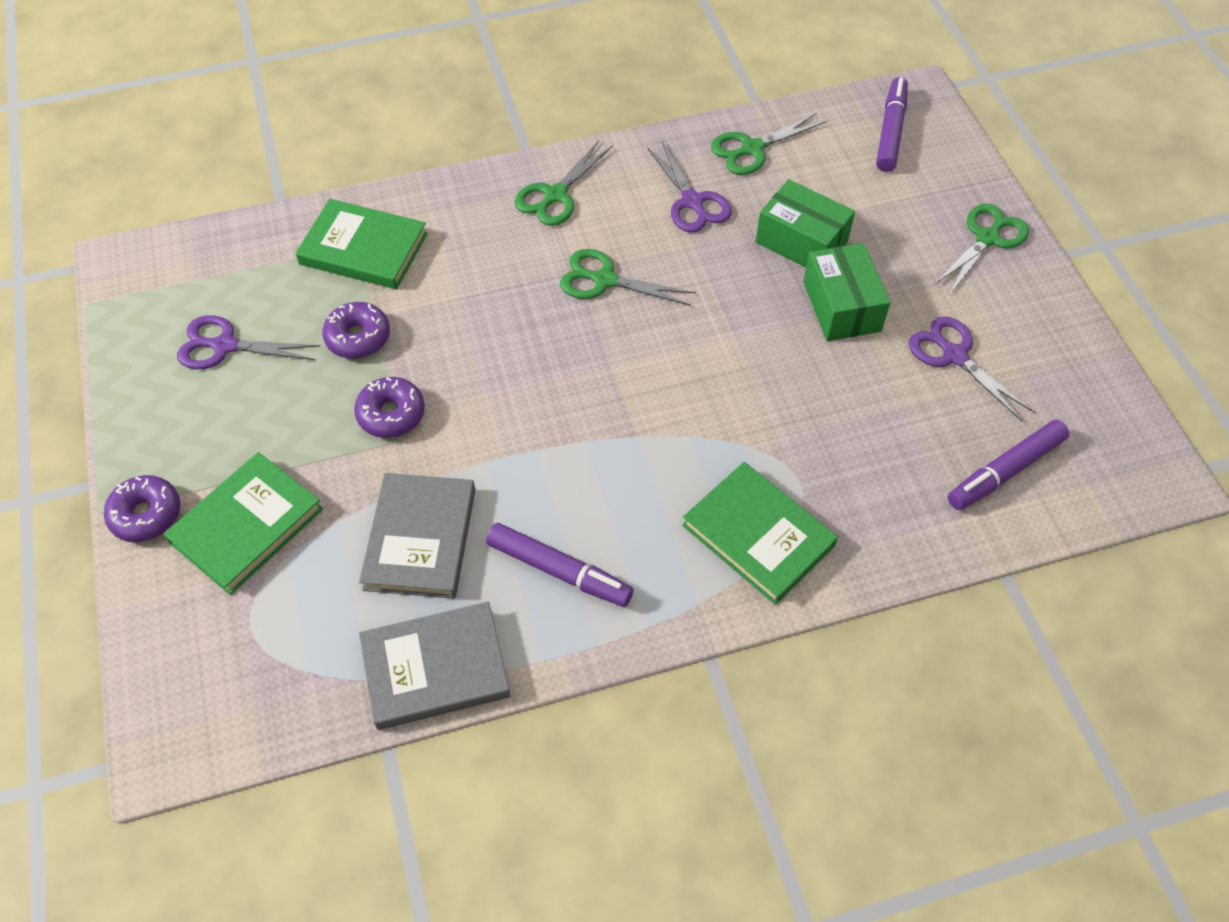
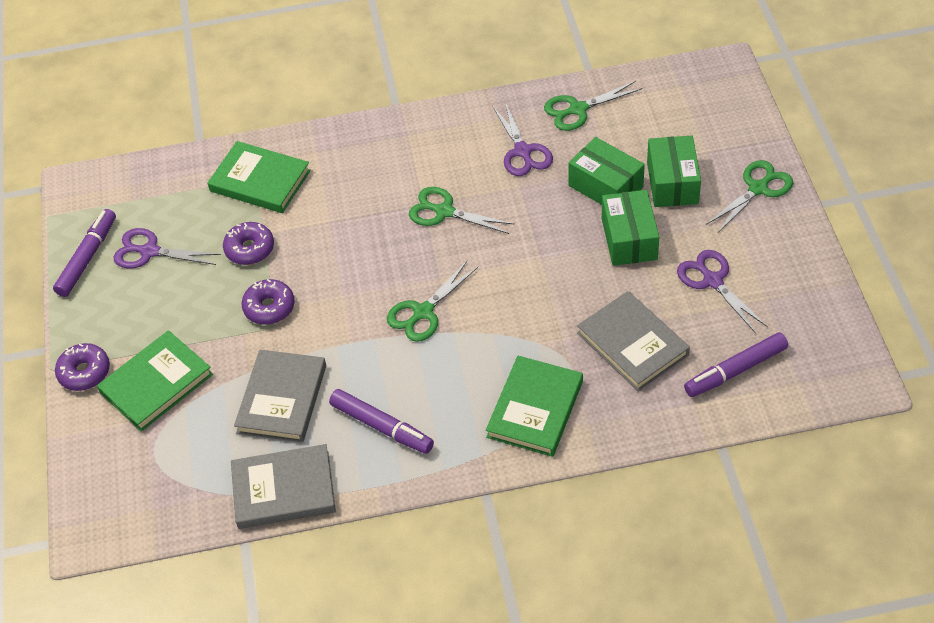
camera: 10 degrees right, 5 degrees down
green scissors [514,141,613,226] -> green scissors moved to [387,261,478,342]
green book [682,462,838,605] -> green book turned 60 degrees clockwise [486,356,583,457]
purple marker [876,77,908,172] -> purple marker moved to [53,209,116,297]
none -> grey book [577,291,690,391]
none -> green box [647,135,701,207]

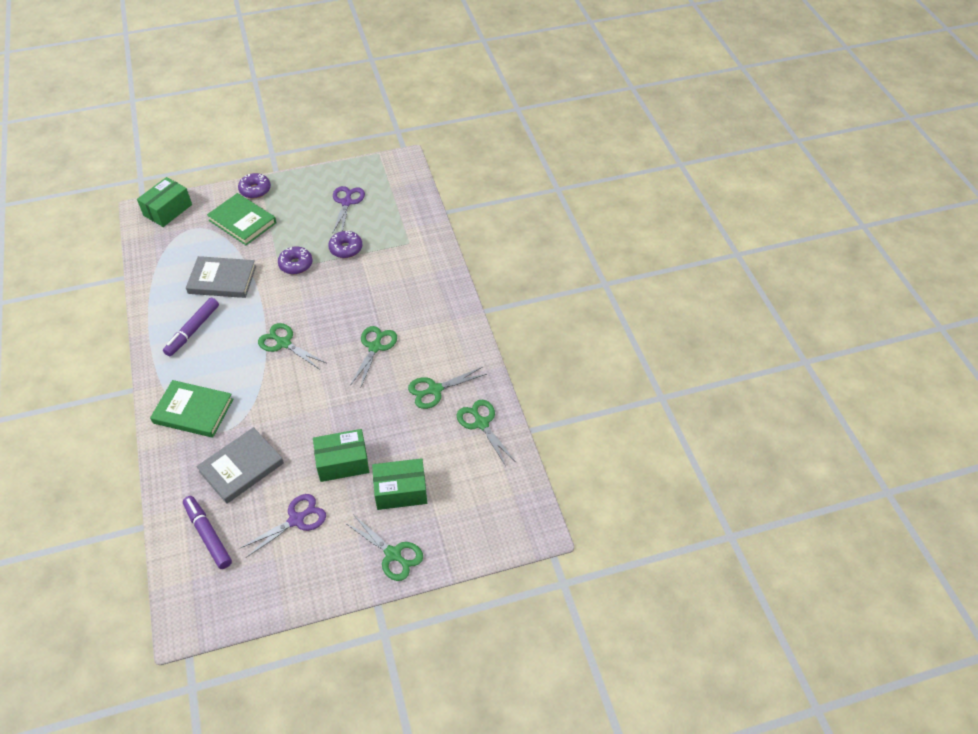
camera: 80 degrees right, 0 degrees up
purple marker [53,209,116,297] -> none
green book [208,141,311,213] -> none
grey book [231,444,336,529] -> none
purple scissors [493,102,553,176] -> green scissors [408,367,487,409]
green box [568,137,645,205] -> green box moved to [137,177,192,227]

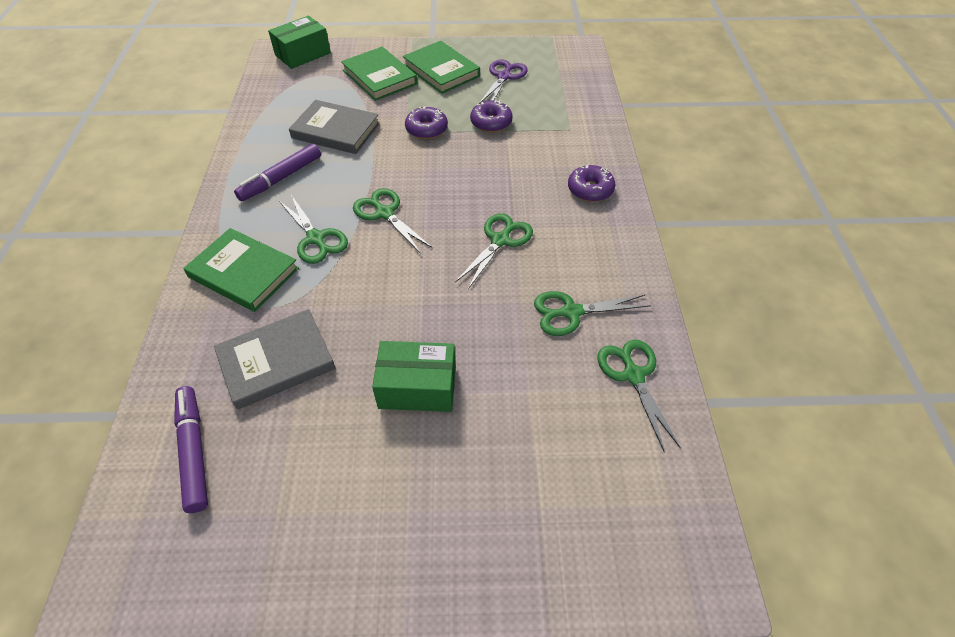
camera: 15 degrees right, 0 degrees up
purple donut [238,173,271,199] -> purple donut moved to [568,165,615,202]
purple scissors [240,494,326,558] -> none
green scissors [345,514,423,581] -> green scissors moved to [279,195,348,264]
green box [372,458,427,510] -> none
none -> green book [403,41,480,94]

